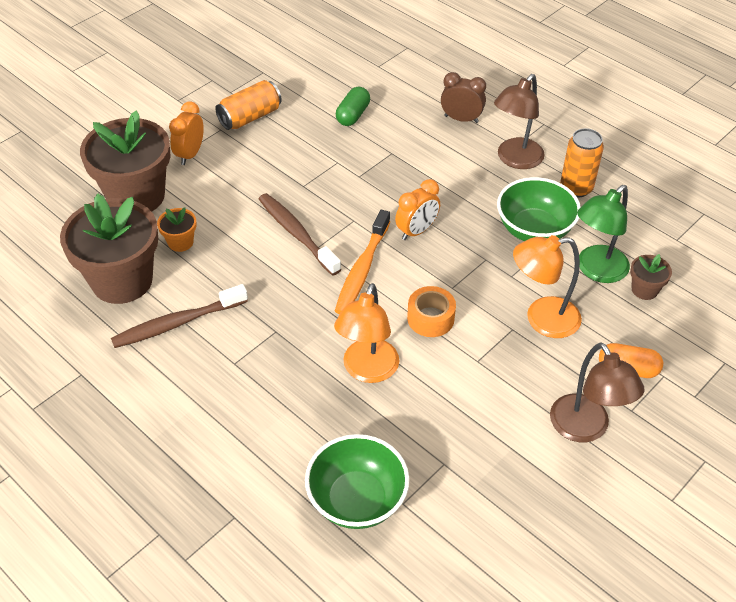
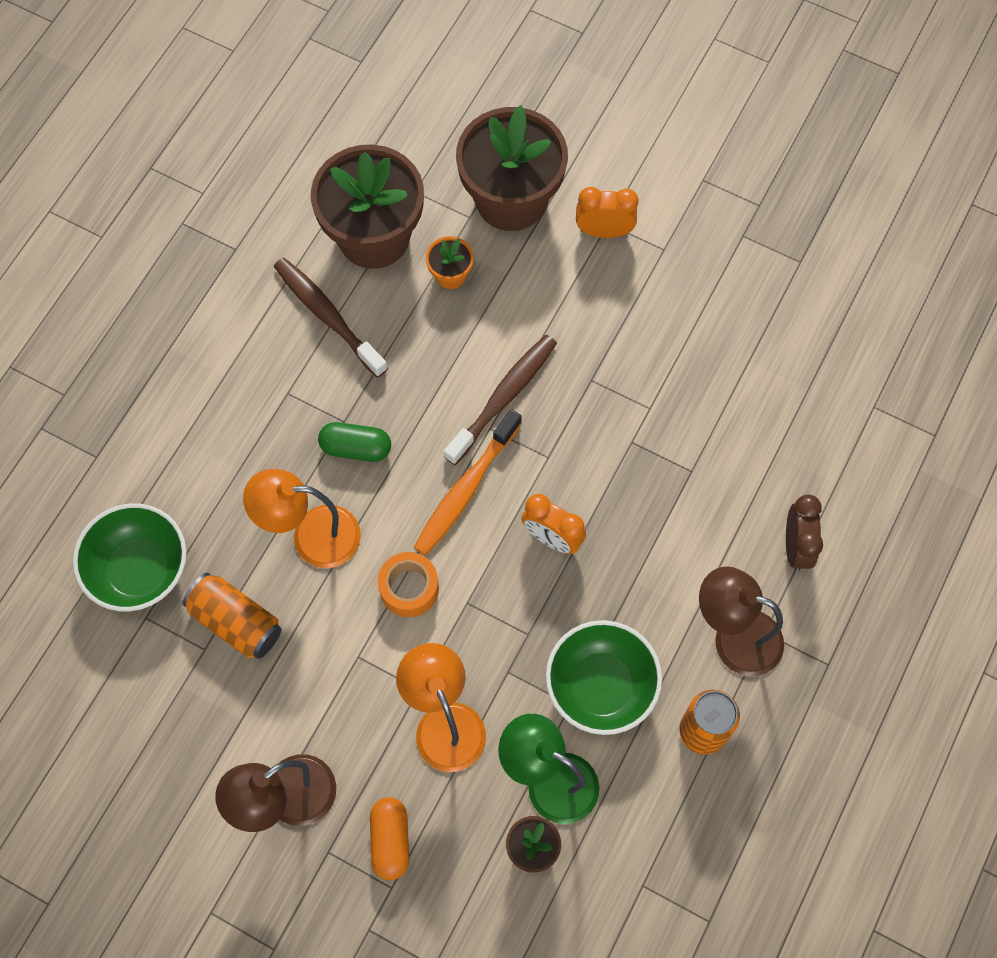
camera: 75 degrees right, 20 degrees up
orange can [215,80,282,130] -> orange can moved to [183,573,281,659]
orange toothbrush [335,210,390,314] -> orange toothbrush turned 60 degrees counterclockwise [414,409,522,556]
green capsule [336,87,370,126] -> green capsule moved to [318,422,391,462]

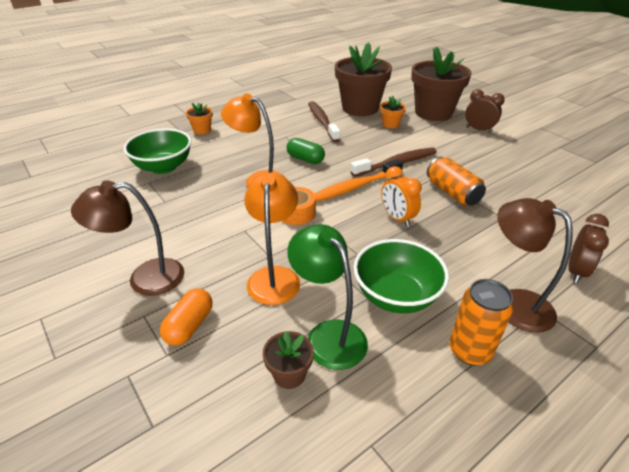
camera: 25 degrees right, 30 degrees down
orange can [183,573,281,659] -> orange can moved to [427,157,486,206]
orange clock [576,187,639,238] -> brown clock [465,89,505,133]
none -> orange flower pot [186,103,213,134]

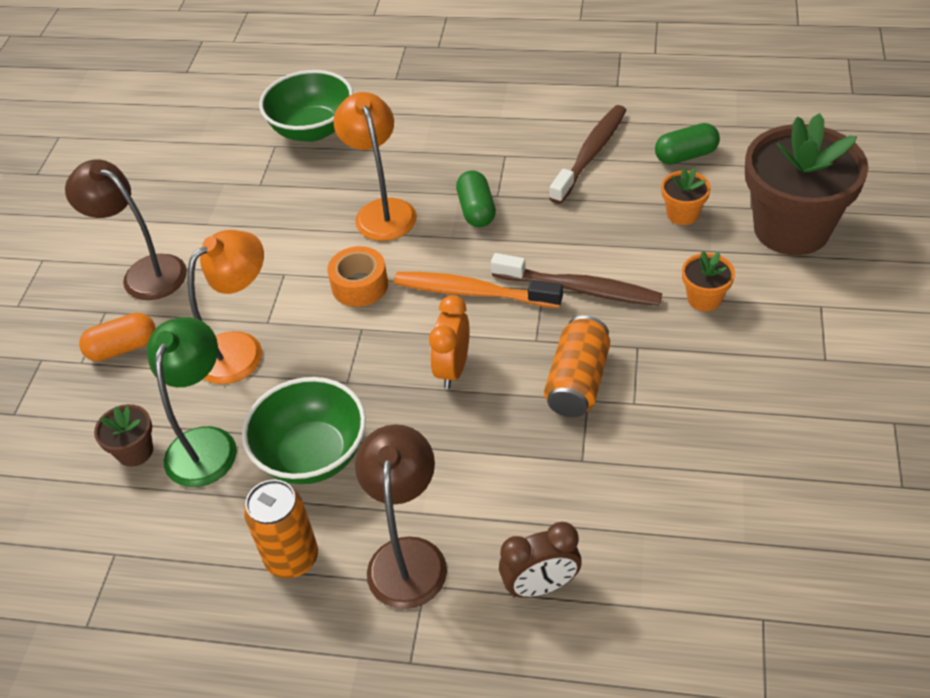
camera: 50 degrees right, 10 degrees up
orange flower pot [186,103,213,134] -> orange flower pot moved to [682,251,735,311]
brown flower pot [335,42,392,116] -> green capsule [655,123,720,165]
brown clock [465,89,505,133] -> none

